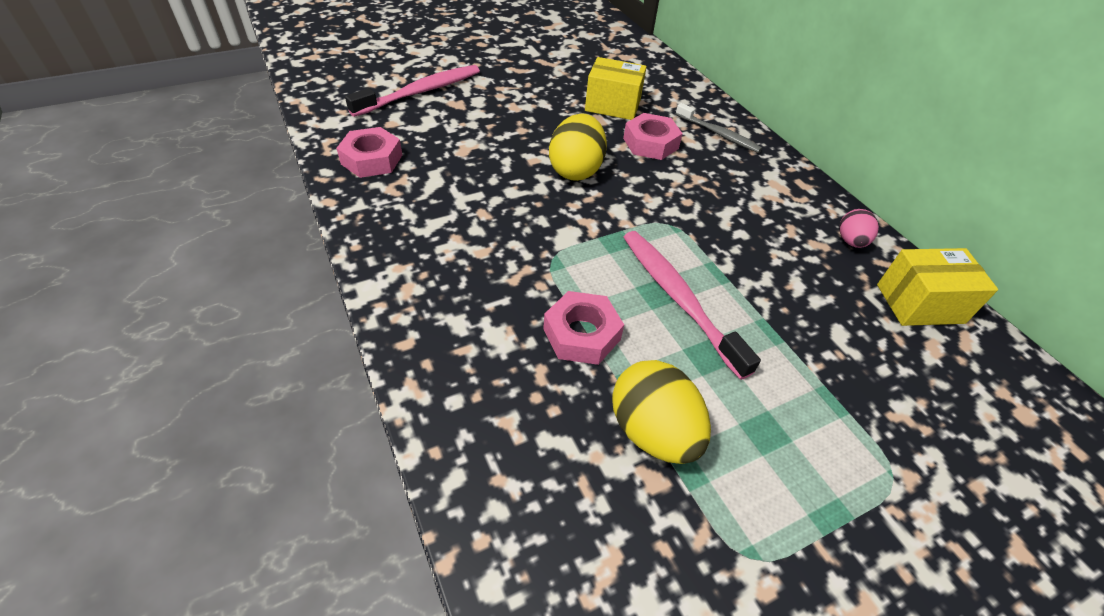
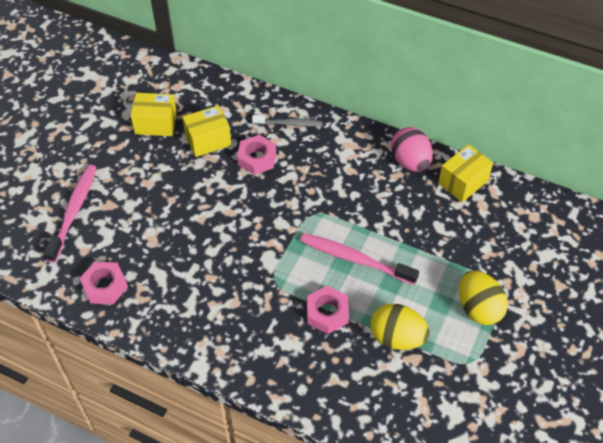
camera: 35 degrees left, 5 degrees up
yellow egg [549,114,607,181] -> yellow egg moved to [459,270,508,325]
pink egg [839,209,879,248] -> pink egg [391,127,433,172], size x1.77
none -> yellow box [130,93,177,136]

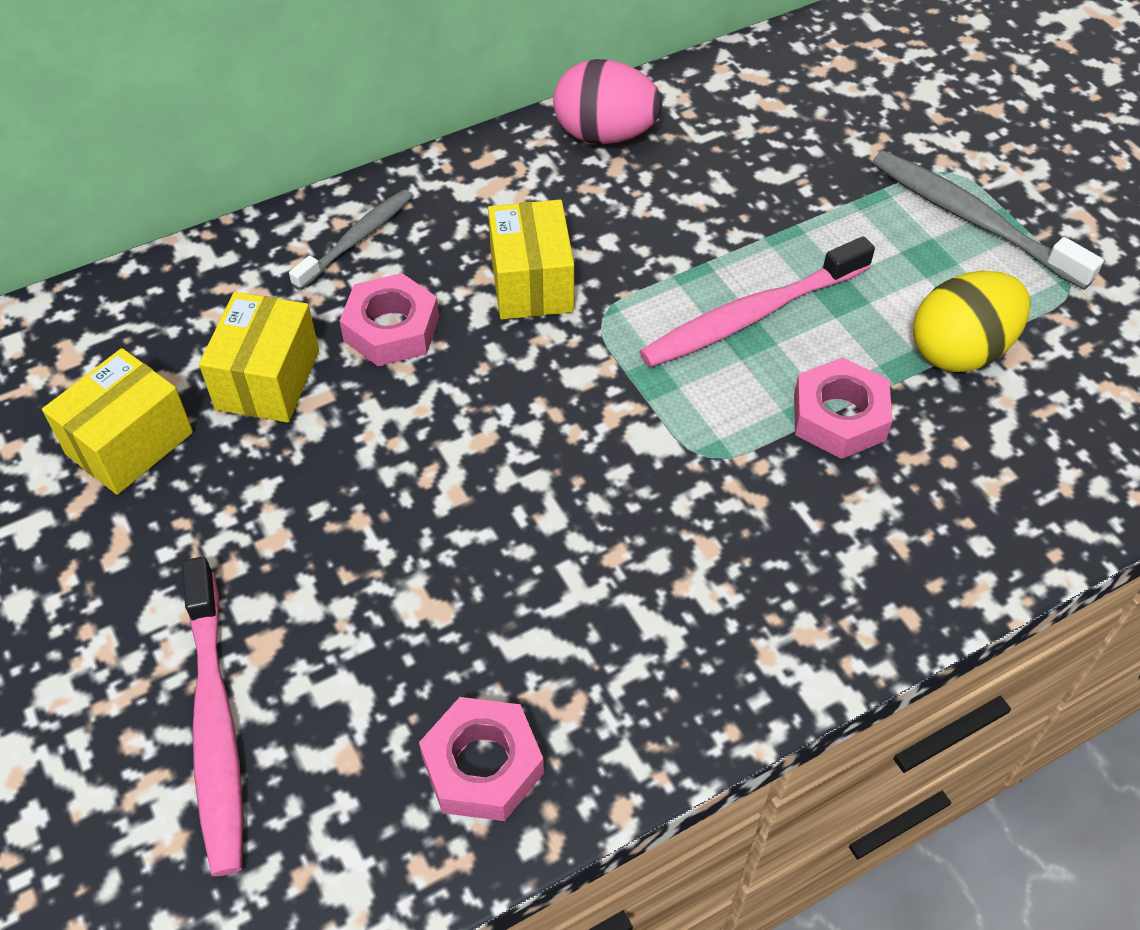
camera: 55 degrees left, 0 degrees up
pink toothbrush [44,165,97,263] -> pink toothbrush turned 150 degrees counterclockwise [182,557,243,876]
yellow box [438,144,493,202] -> yellow box moved to [488,199,574,320]
yellow egg [459,270,508,325] -> grey toothbrush [872,151,1104,290]

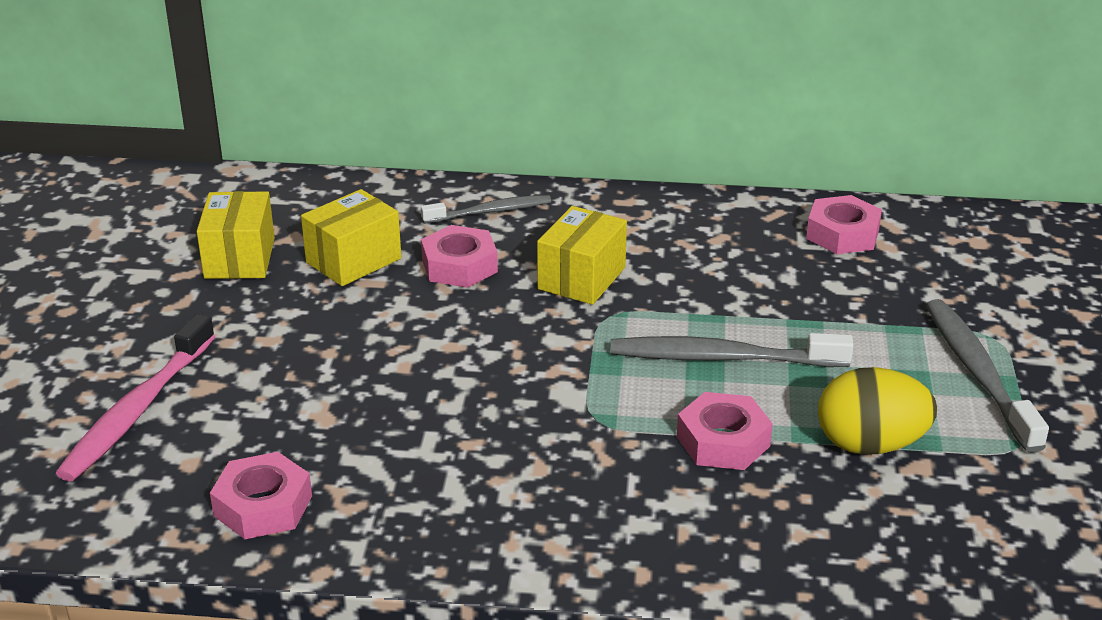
camera: 35 degrees right, 20 degrees down
yellow box [42,348,193,495] -> yellow box turned 75 degrees counterclockwise [197,191,275,279]
pink egg [553,59,662,144] -> none
pink toothbrush [639,236,875,368] -> grey toothbrush [611,333,854,367]
none -> pink nut [806,195,882,254]

